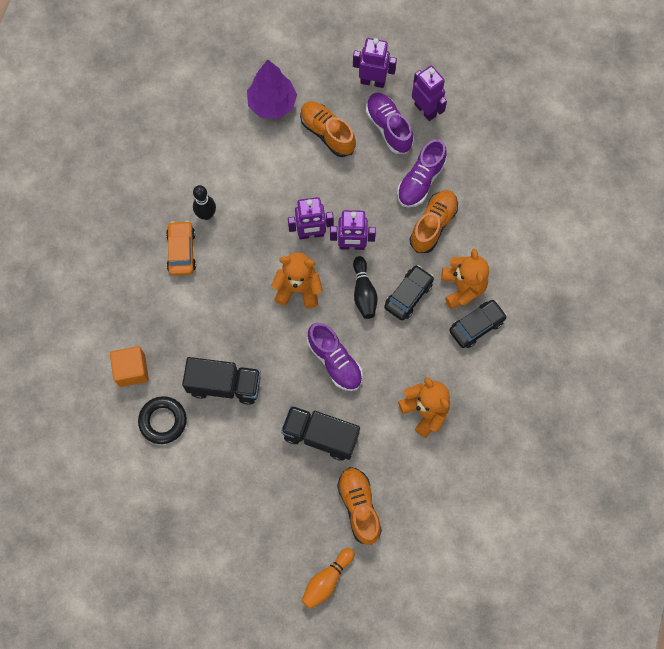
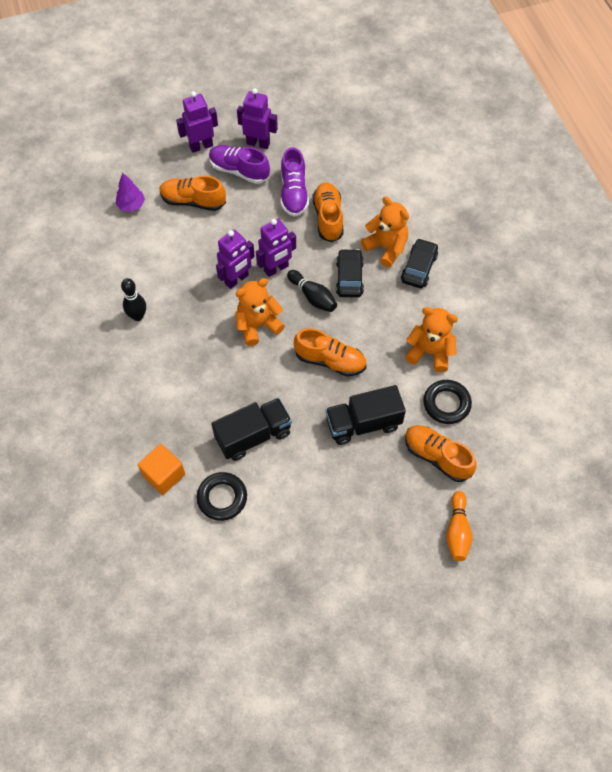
camera: 35 degrees left, 10 degrees down
orange car [166,221,196,276] -> none
purple tree [247,59,297,119] -> purple tree [116,173,145,212], size x0.60
purple shoe [307,323,363,391] -> orange shoe [294,328,366,377]
none -> black ring [423,380,472,424]

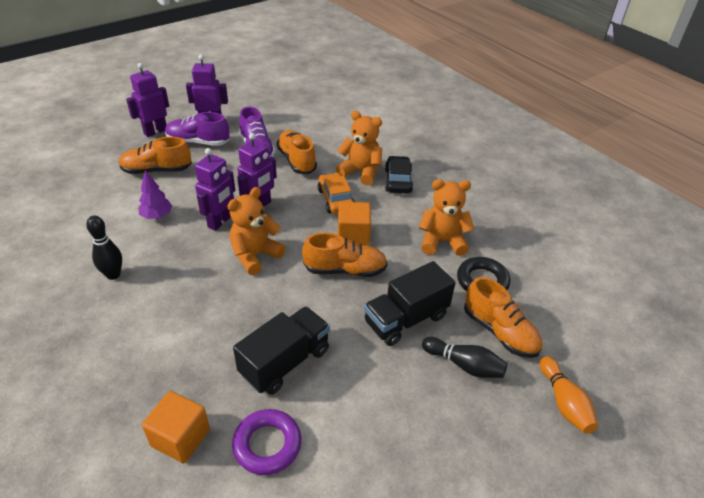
camera: 20 degrees left, 20 degrees down
purple tree [116,173,145,212] -> purple tree moved to [138,170,172,219]
black ring [197,472,247,521] -> purple ring [232,409,302,475]
black bowling pin [287,270,337,312] -> black bowling pin moved to [422,337,507,378]
black car [336,249,364,298] -> orange car [317,173,355,214]
orange shoe [405,425,477,482] -> orange shoe turned 150 degrees counterclockwise [464,277,542,358]
none -> orange cube [338,202,371,246]

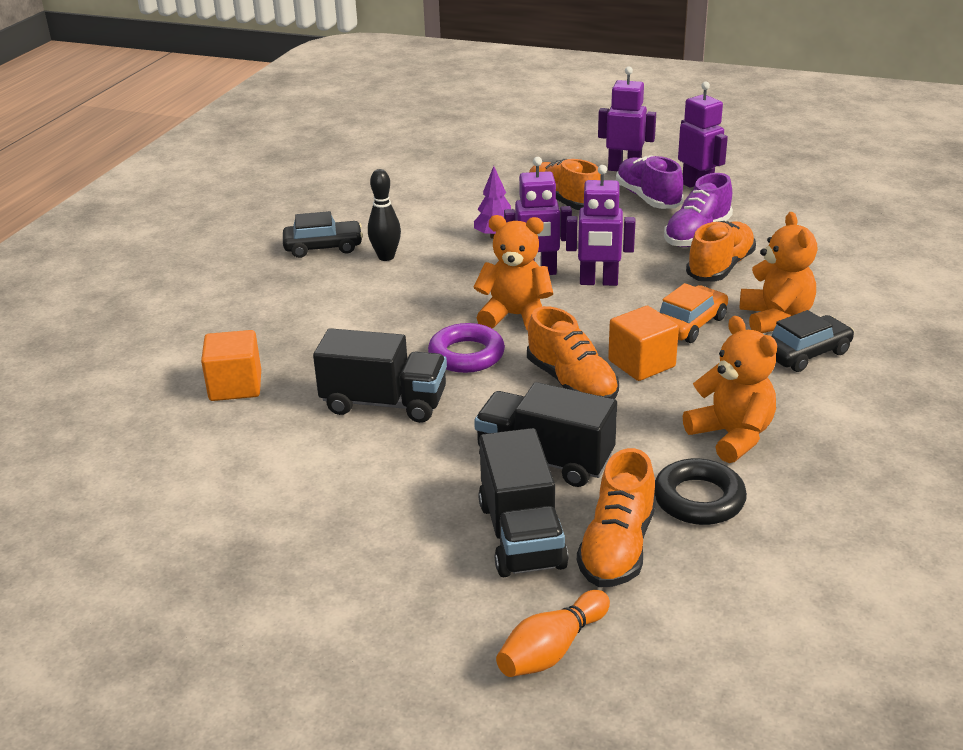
camera: 60 degrees right, 10 degrees down
purple ring [232,409,302,475] -> purple ring moved to [428,323,505,373]
black bowling pin [422,337,507,378] -> black truck [478,428,568,577]
none -> black car [283,211,363,258]

